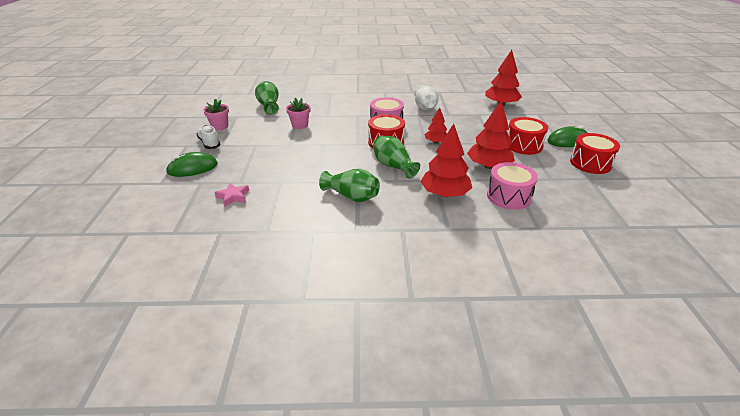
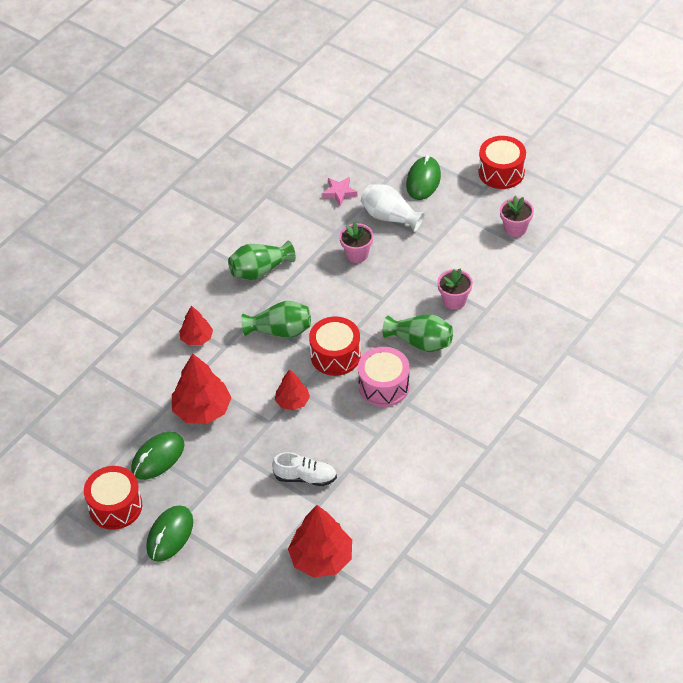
camera: 130 degrees right, 15 degrees up
white shoe [197,125,221,149] -> white shoe moved to [272,452,337,486]
green vase [255,81,279,115] -> green vase moved to [382,314,453,352]
white vase [414,85,439,110] -> white vase moved to [361,184,425,232]
red tree [420,124,472,197] -> red tree [179,305,213,346], size x0.58
pink drum [487,162,538,210] -> none
red drum [507,117,548,155] -> red drum moved to [479,136,526,189]
none -> green mouse [131,432,185,480]
none -> pink flower pot [339,221,373,263]

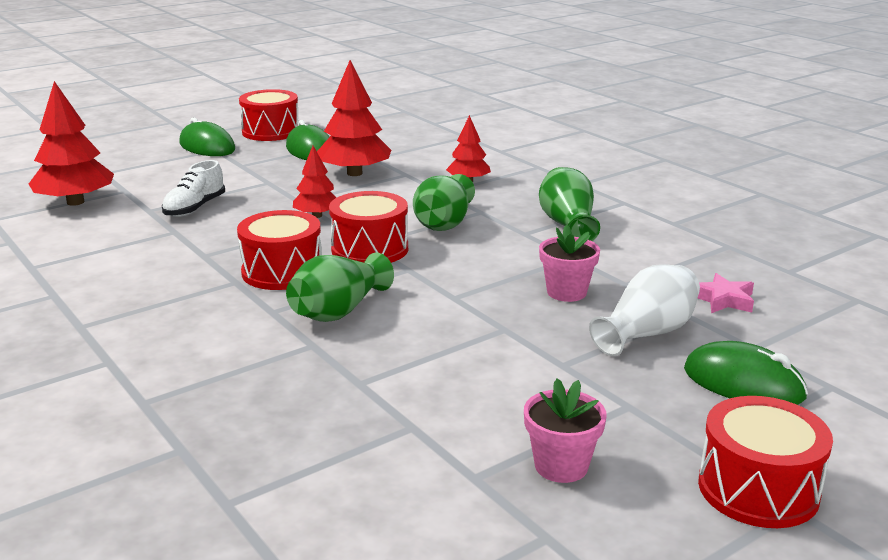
camera: 105 degrees right, 25 degrees down
pink drum [358,347,410,407] -> red drum [237,210,322,290]
pink flower pot [437,269,473,310] -> none

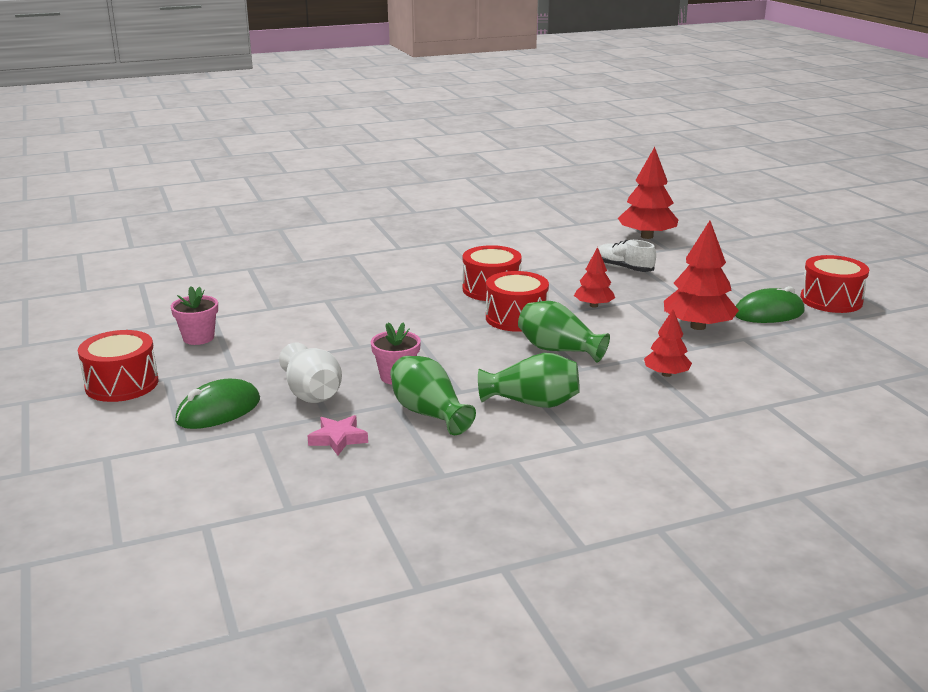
camera: 105 degrees right, 0 degrees up
green mouse [179,118,235,156] -> none
green vase [286,252,394,322] -> green vase moved to [390,356,476,435]

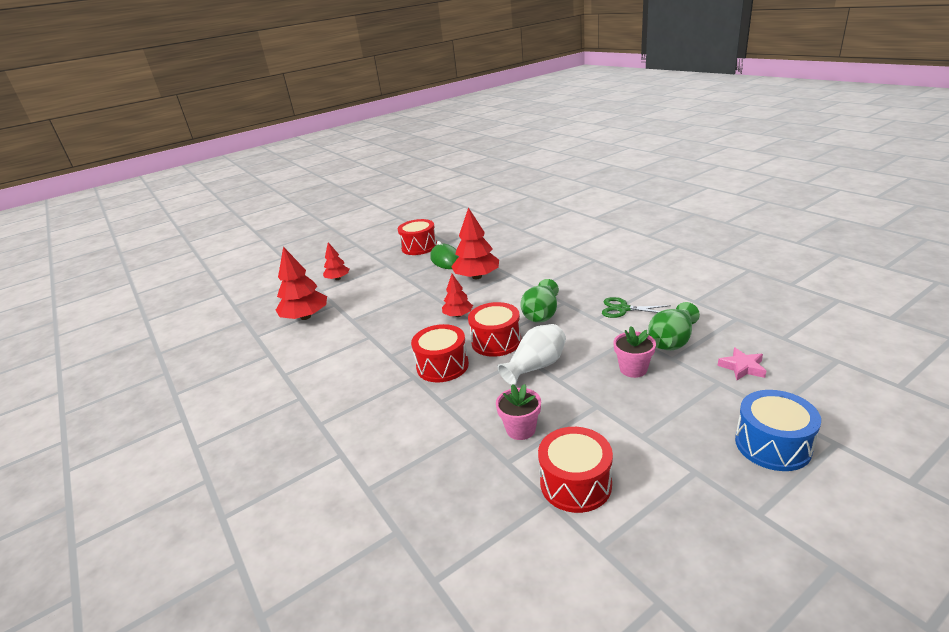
camera: 100 degrees left, 5 degrees up
red drum [78,330,158,402] -> red drum moved to [538,427,613,513]
pink flower pot [171,286,218,345] -> pink flower pot moved to [496,384,541,440]
green mouse [175,379,260,429] -> blue drum [735,390,821,471]
white vase [279,343,342,403] -> white vase moved to [498,324,566,385]
green vase [478,353,580,408] -> green scissors [602,297,671,318]
white shoe [598,240,656,272] -> none
red tree [644,310,692,377] -> red tree moved to [323,242,349,280]

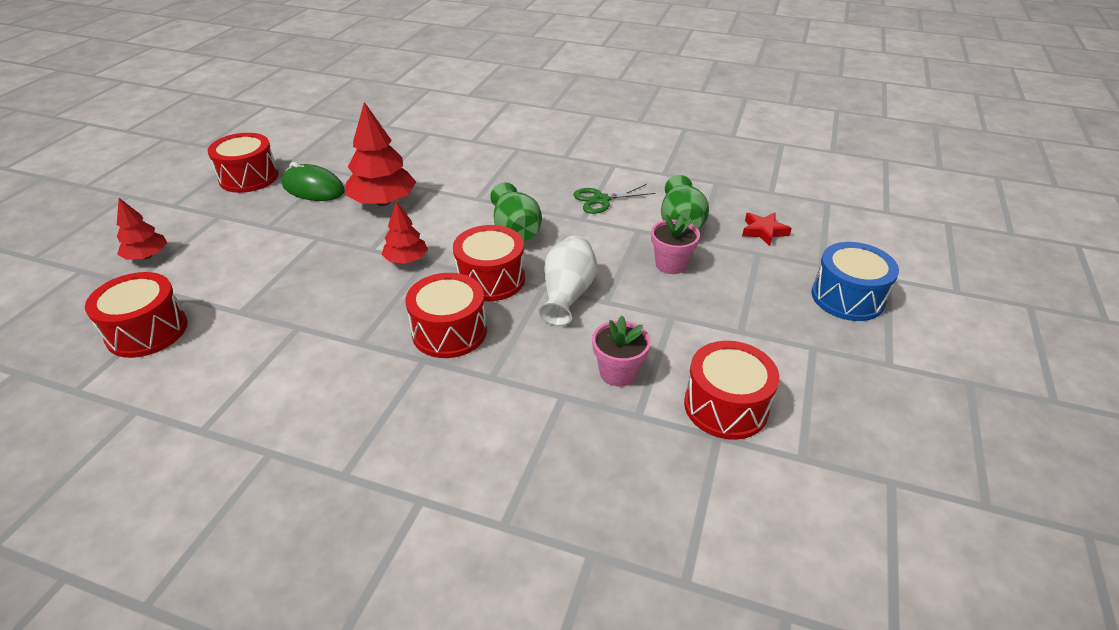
camera: 40 degrees left, 10 degrees up
red tree [276,247,327,320] -> red drum [85,272,187,358]
pink star [717,347,766,380] -> red star [742,212,792,246]

